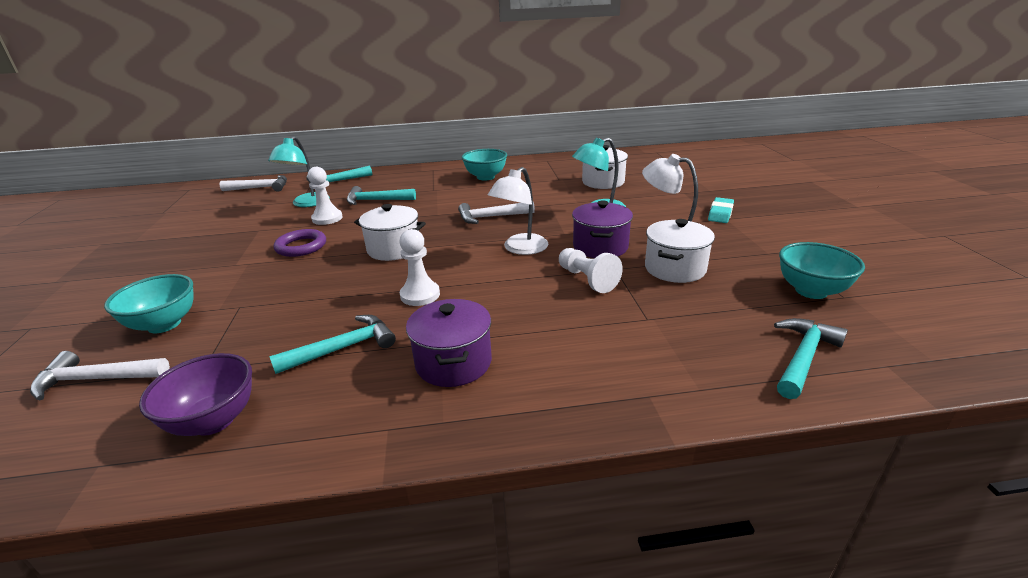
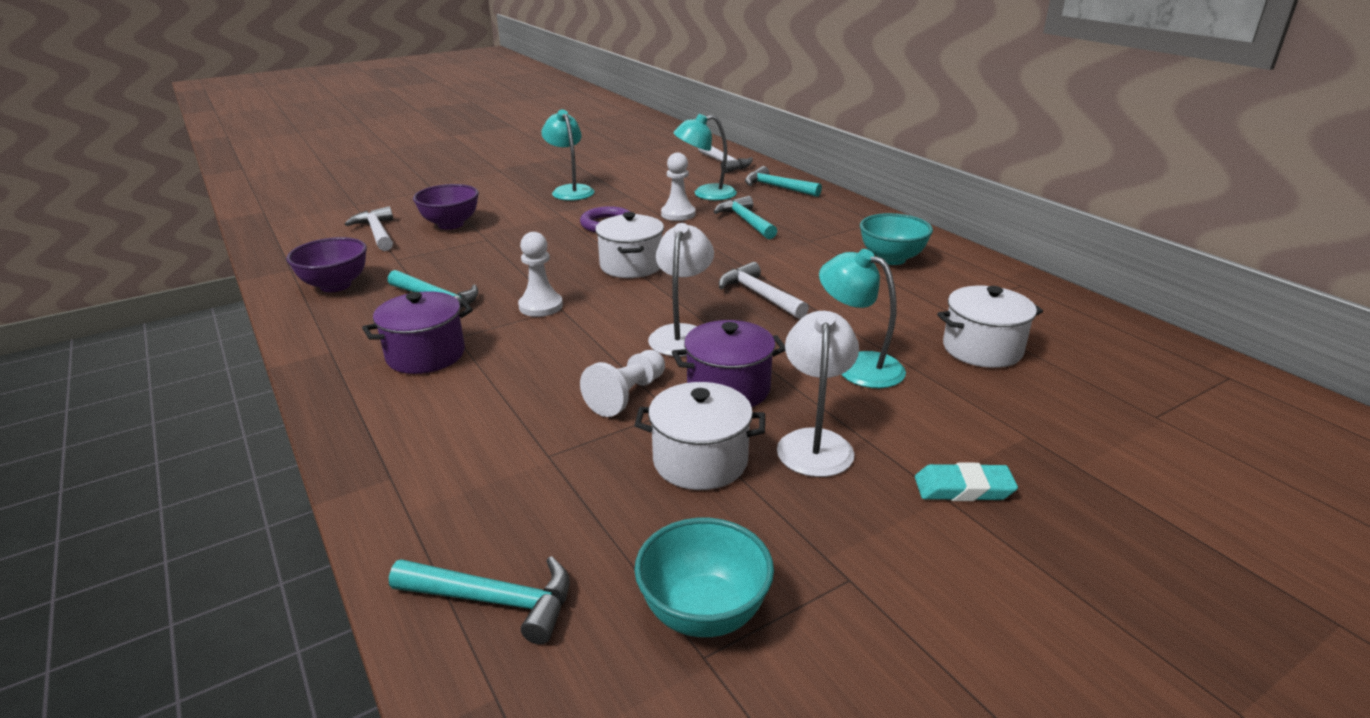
camera: 65 degrees right, 0 degrees up
turquoise bowl [104,274,194,333] -> purple bowl [413,184,479,230]
white lamp [488,167,548,255] -> white lamp turned 90 degrees clockwise [648,223,714,357]
none -> turquoise lamp [541,110,594,201]

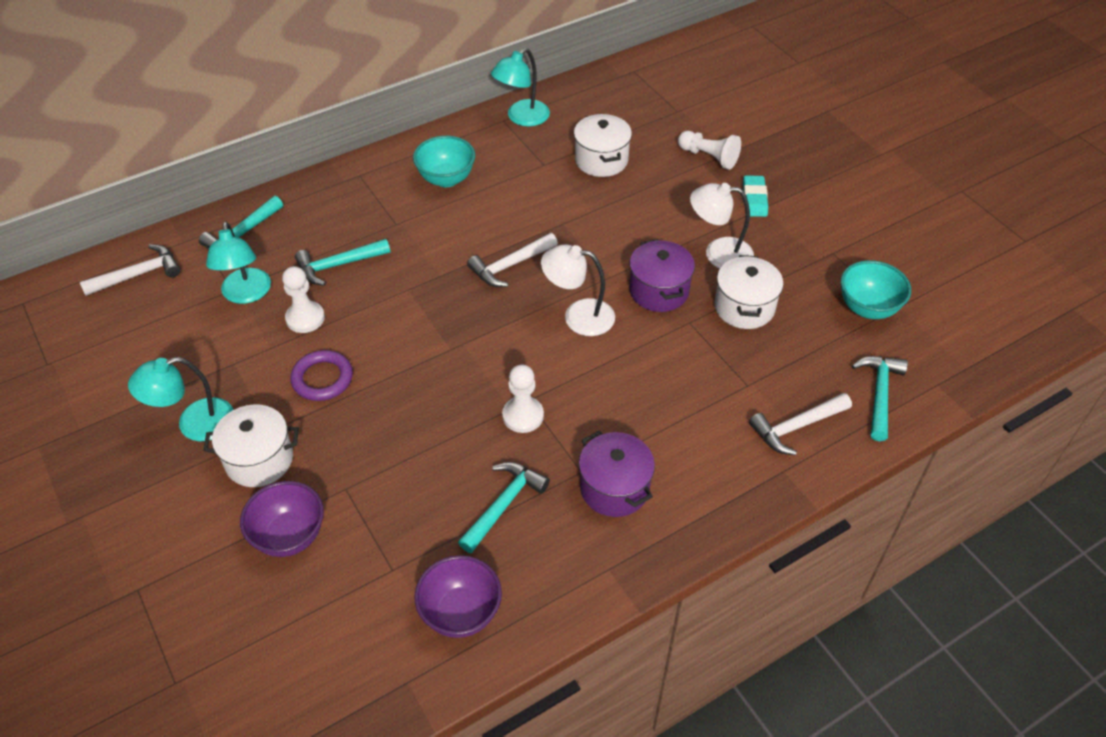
camera: 90 degrees left, 20 degrees up
white hammer [345,206,393,251] -> white hammer moved to [749,393,852,455]
white pawn [580,350,665,417] -> white pawn moved to [678,131,741,170]
white pot [595,212,664,278] -> white pot moved to [203,404,299,487]
turquoise lamp [819,249,906,388] -> turquoise lamp moved to [491,48,550,127]

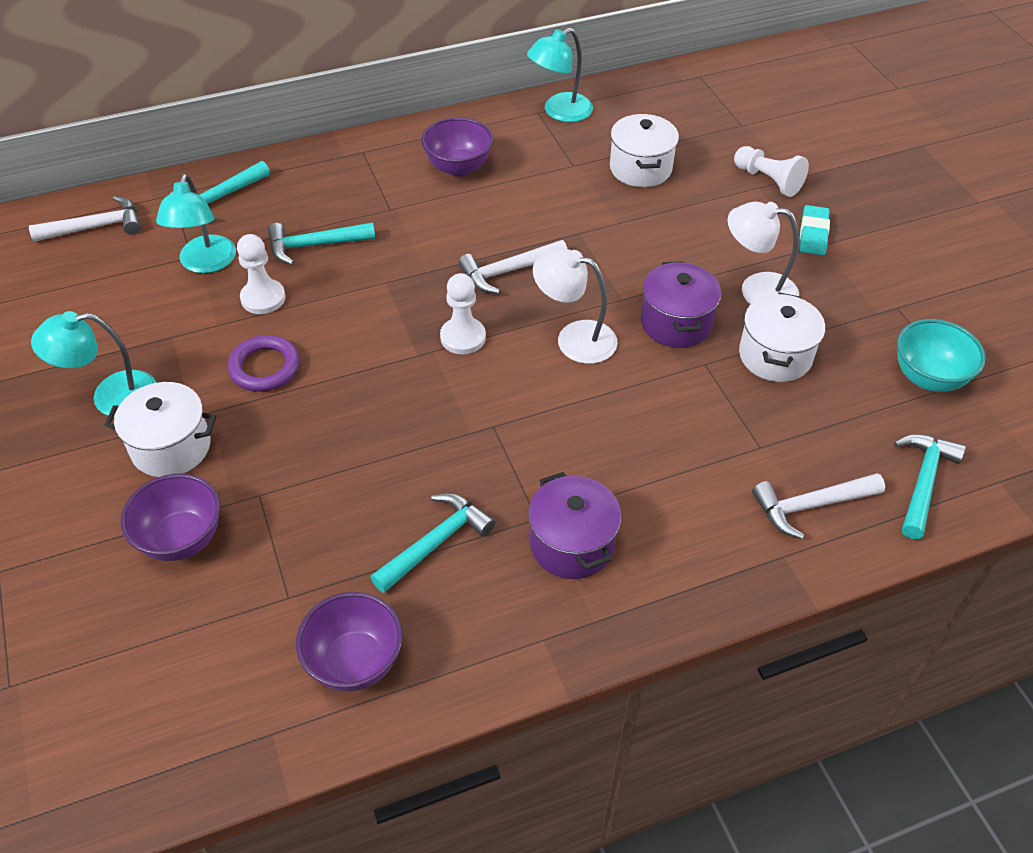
camera: 10 degrees right, 0 degrees up
turquoise bowl [413,136,475,187] -> purple bowl [422,117,493,177]
white pawn [502,364,544,433] -> white pawn moved to [440,273,486,354]

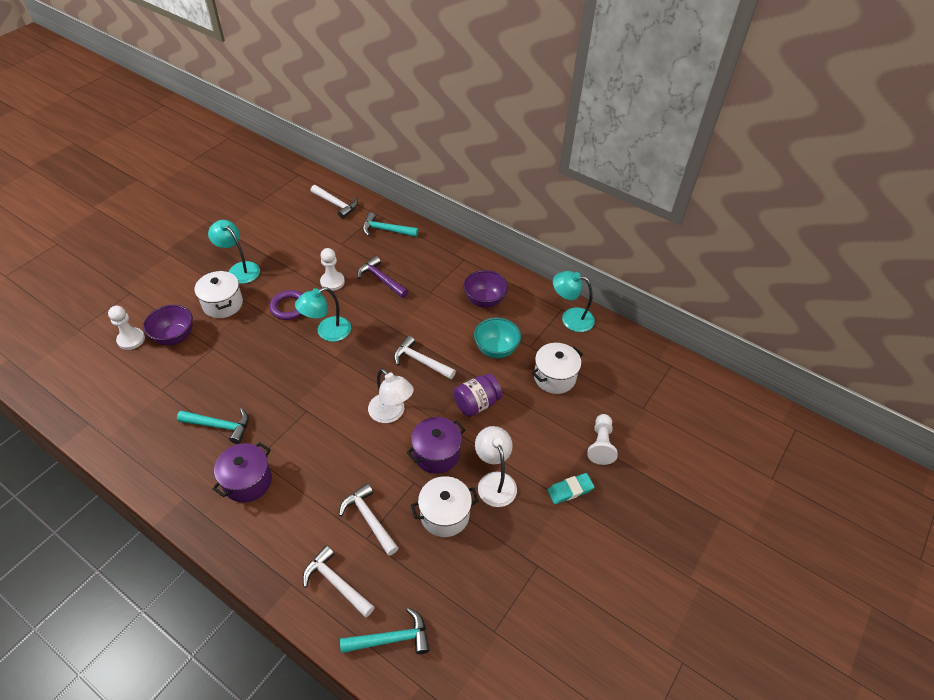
camera: 55 degrees right, 0 degrees up
turquoise lamp [156,174,236,273] -> turquoise lamp moved to [295,287,351,342]
turquoise hammer [267,222,375,265] -> purple hammer [358,256,408,298]
purple bowl [296,592,403,692] -> none
white pawn [440,273,486,354] -> white pawn moved to [108,306,145,350]
white lamp [533,248,618,364] -> white lamp turned 150 degrees clockwise [368,369,414,423]
turquoise bowl [897,319,986,392] -> turquoise bowl moved to [474,318,521,358]
none -> white hammer [339,483,398,556]
none -> purple jar [454,373,502,417]

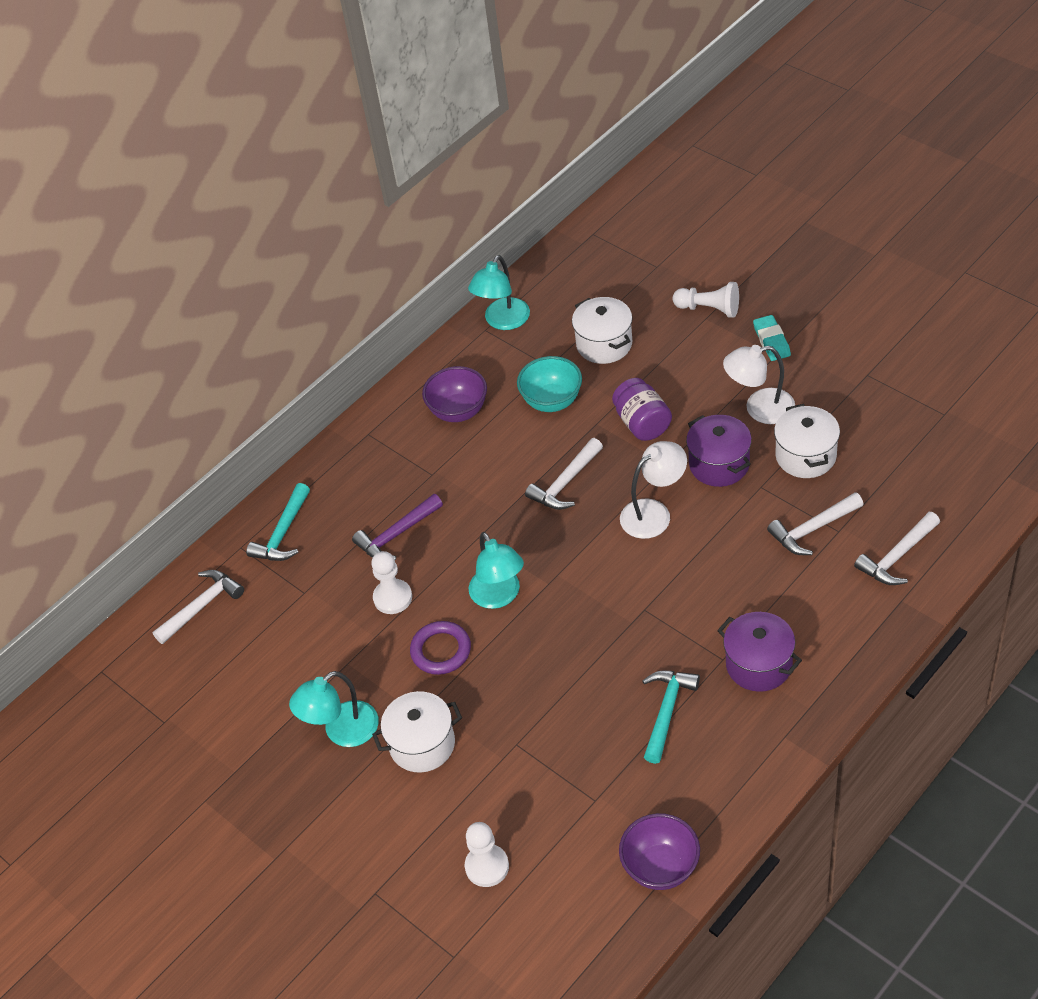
camera: 75 degrees left, 0 degrees up
purple bowl [143,305,193,345] -> purple bowl moved to [619,813,700,890]
turquoise hammer [340,607,430,654] -> none

